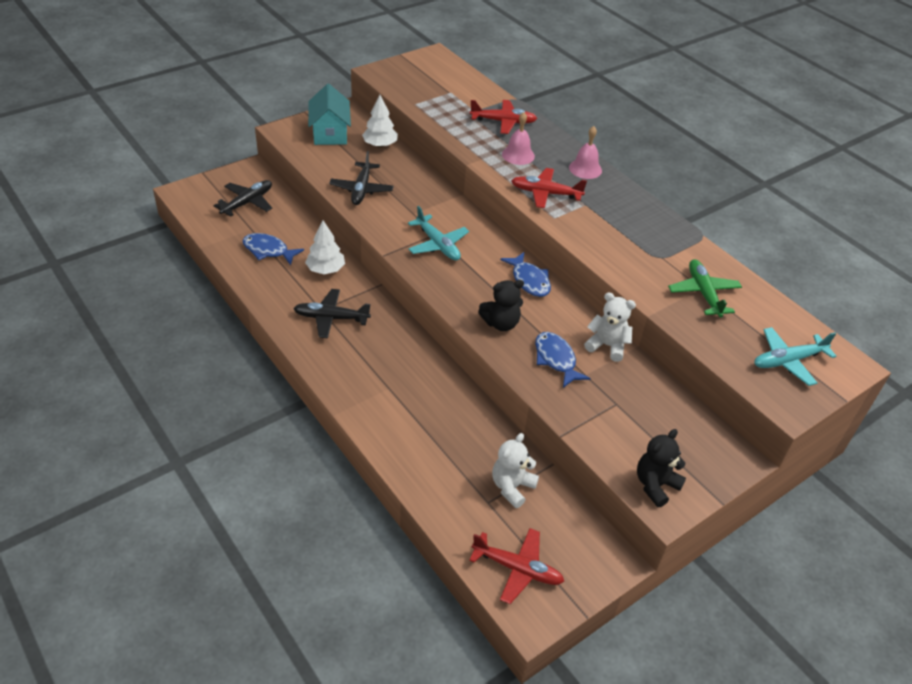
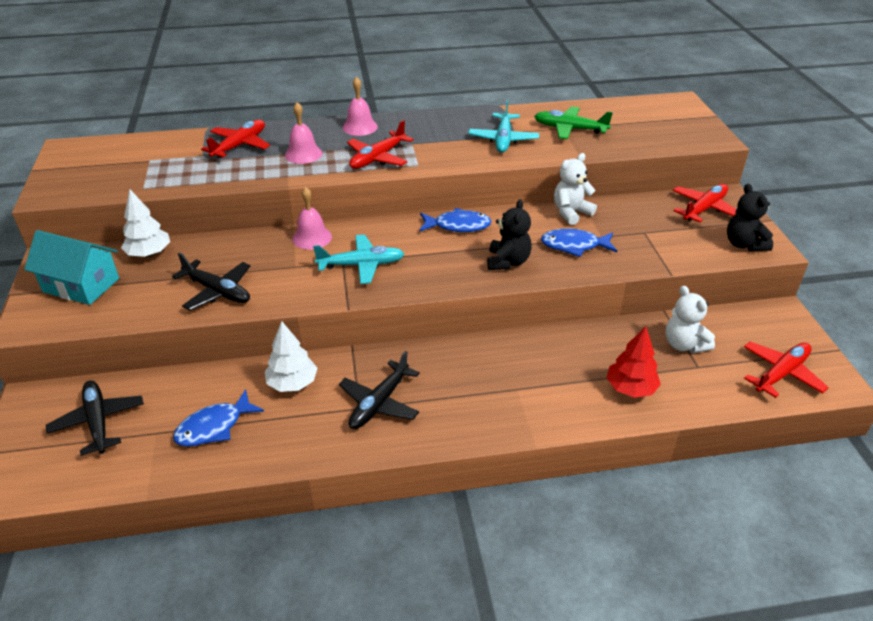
camera: 60 degrees left, 5 degrees down
turquoise plane [754,327,837,386] -> turquoise plane moved to [468,99,539,153]
none -> pink bell [292,187,332,250]
none -> red tree [607,326,661,398]
none -> red plane [672,184,736,223]

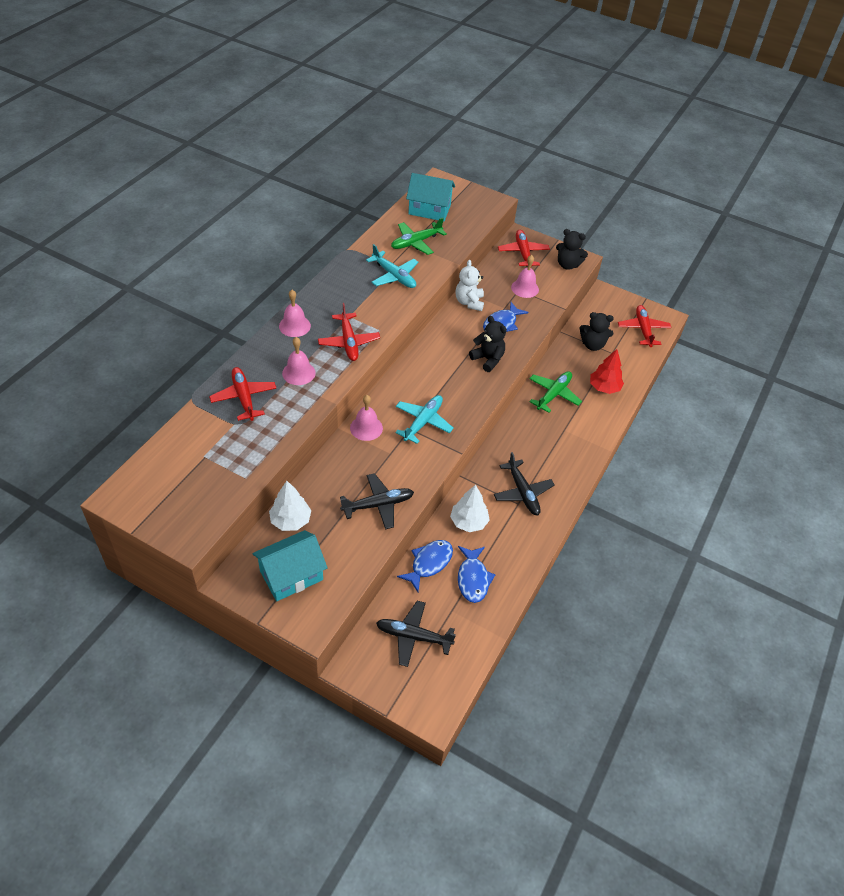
camera: 55 degrees left, 10 degrees up
blue fish [420,208,492,232] -> blue fish moved to [397,540,453,592]
white teddy bear [666,286,715,353] -> black teddy bear [579,312,614,351]
none -> turquoise house [406,173,455,221]
none -> pink bell [511,255,539,298]
none -> green plane [529,371,582,413]

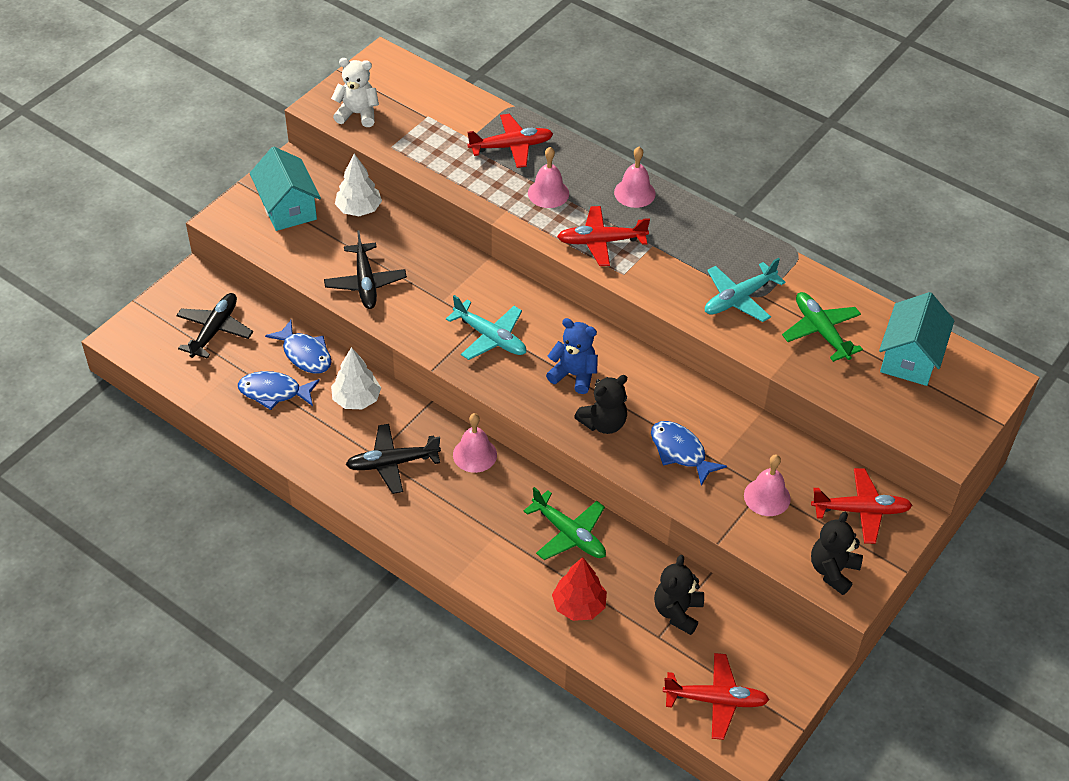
camera: 100 degrees right, 0 degrees up
pink bell [350,395,383,441] -> pink bell moved to [453,413,497,473]
white teddy bear [455,260,484,311] -> white teddy bear moved to [331,58,379,127]
none -> blue teddy bear [546,318,598,394]

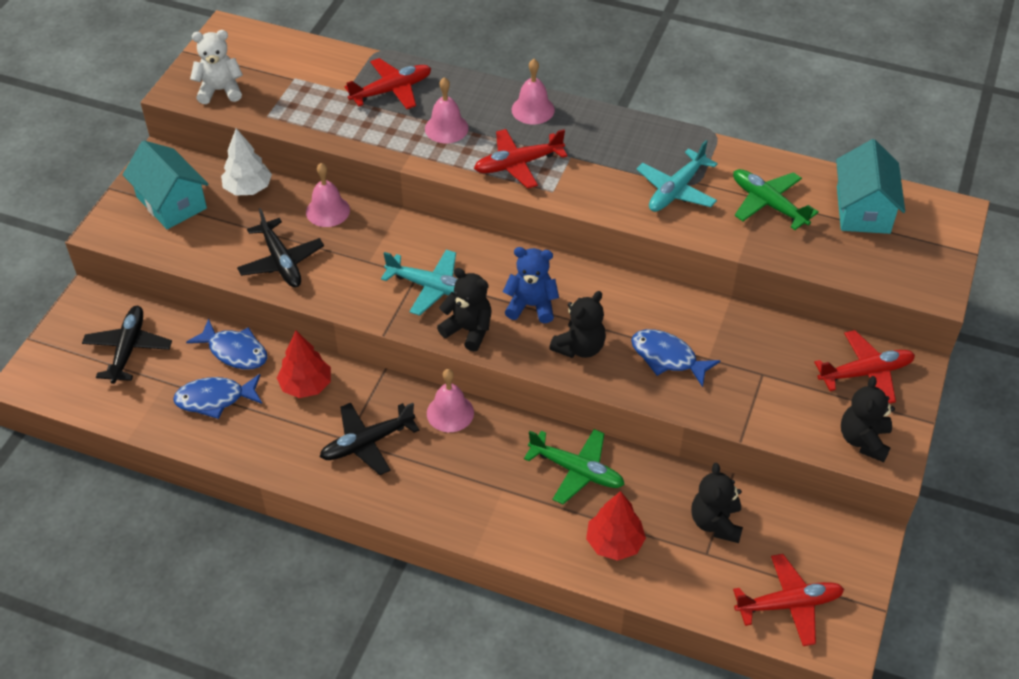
camera: 15 degrees left, 0 degrees up
white tree [331,347,381,409] -> red tree [277,331,331,398]
pink bell [744,455,791,516] -> pink bell moved to [306,163,350,227]
none -> black teddy bear [437,268,492,351]

